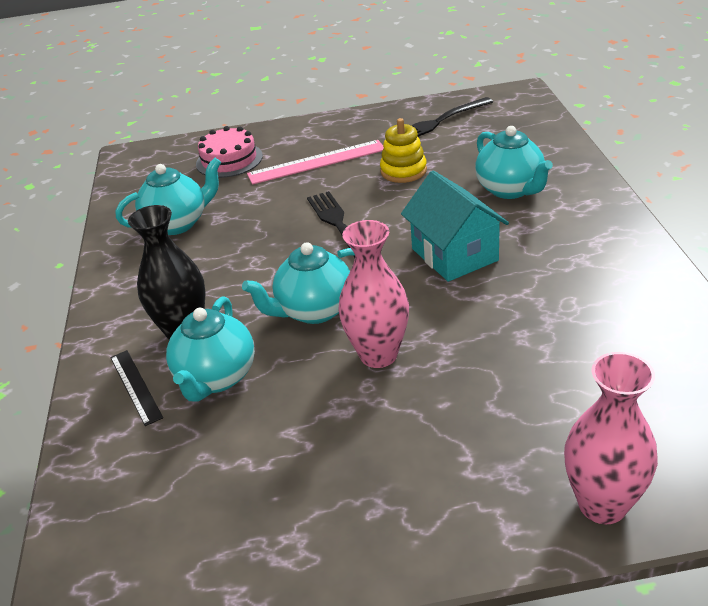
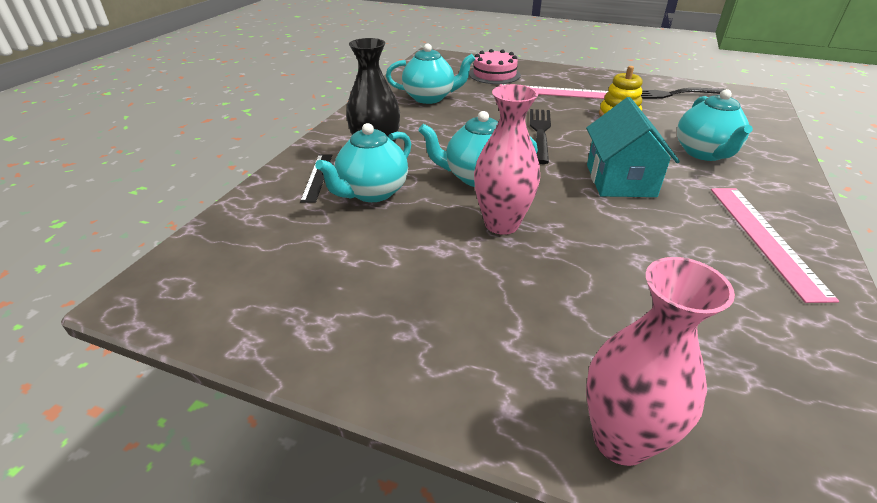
camera: 25 degrees right, 0 degrees up
none -> pink ruler [711,188,839,303]

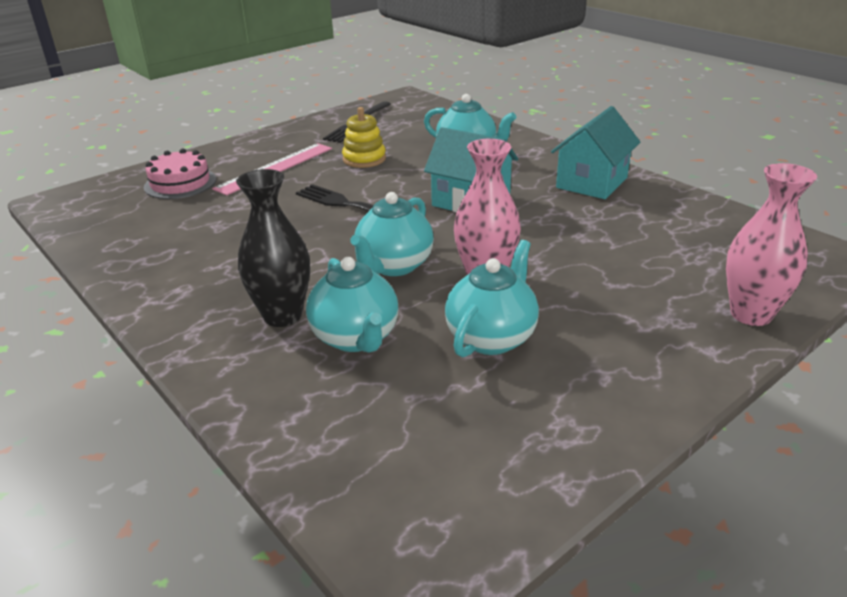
camera: 60 degrees left, 5 degrees down
black ruler [300,155,332,202] -> none
turquoise teapot [386,44,475,104] -> turquoise teapot moved to [445,240,539,357]
pink ruler [711,188,839,303] -> turquoise house [551,106,640,199]

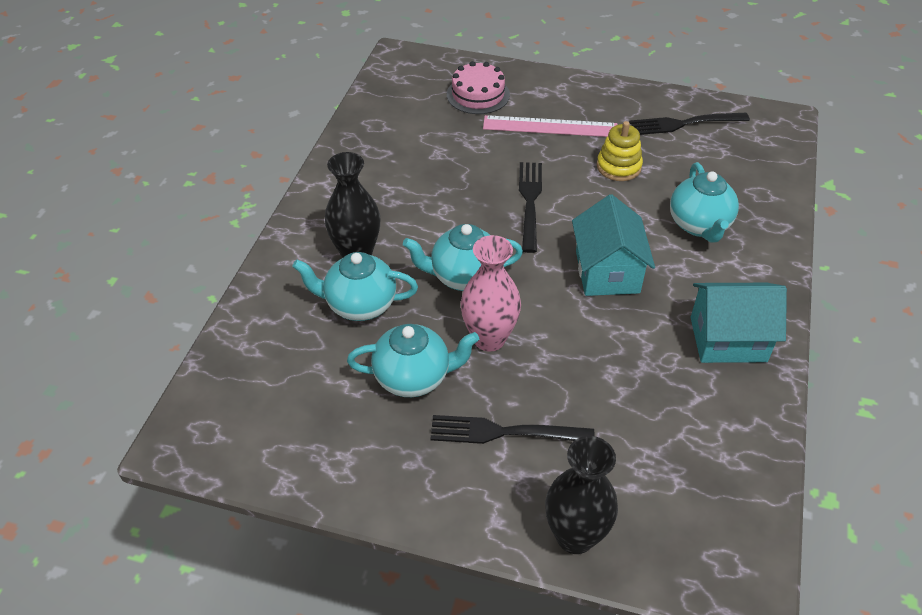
camera: 55 degrees right, 15 degrees up
turquoise teapot [306,257,398,352] -> turquoise teapot turned 60 degrees clockwise [292,252,418,321]
pink vase [726,163,817,326] -> black vase [545,436,618,554]
none -> black fork [430,415,595,444]

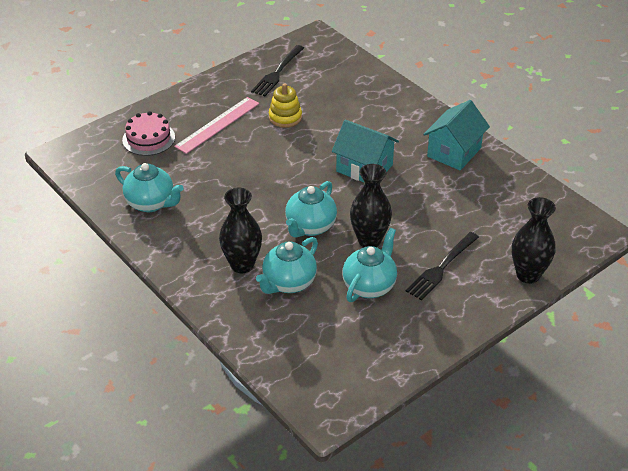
camera: 55 degrees left, 5 degrees down
pink vase [460,235,521,352] -> black vase [350,164,392,247]
black fork [519,162,542,253] -> none
turquoise teapot [670,162,739,243] -> turquoise teapot moved to [115,163,184,212]

